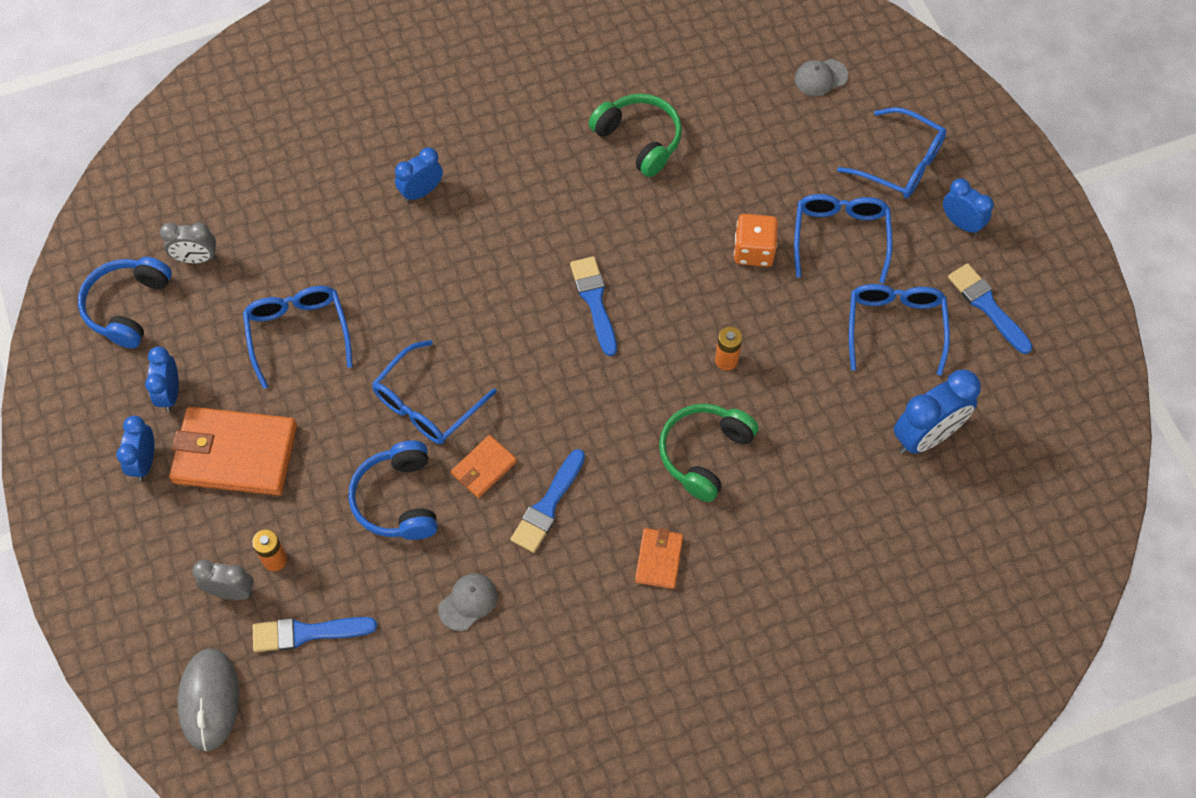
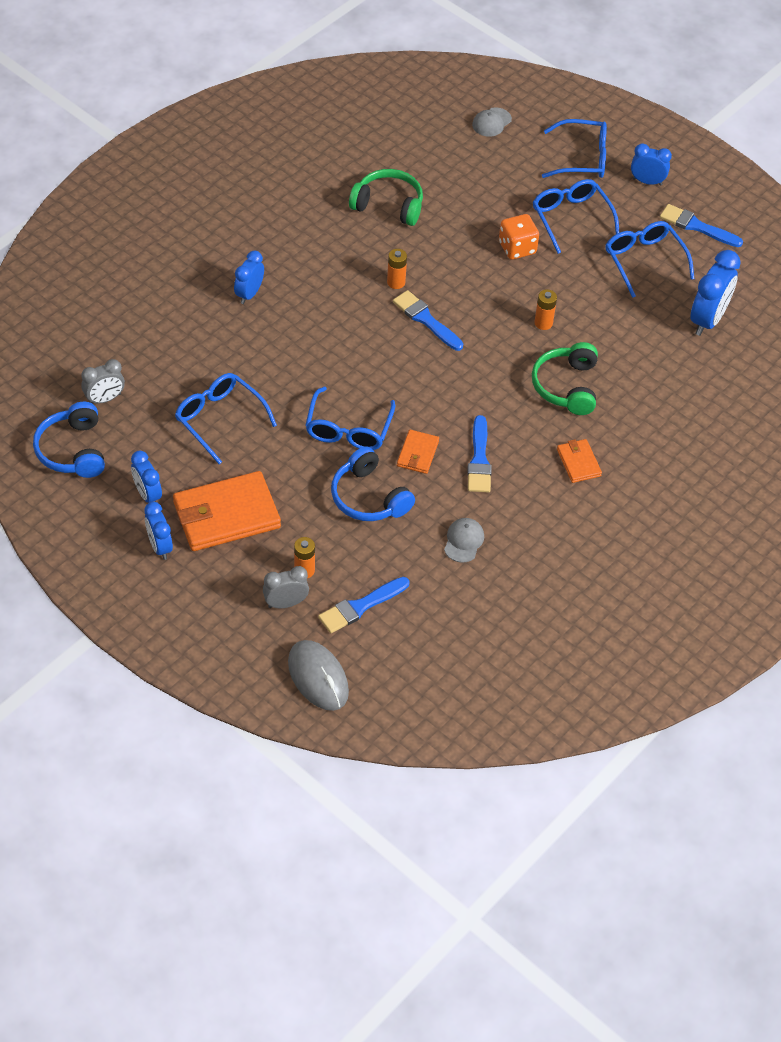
camera: 30 degrees left, 10 degrees down
none -> orange battery [387,249,407,289]

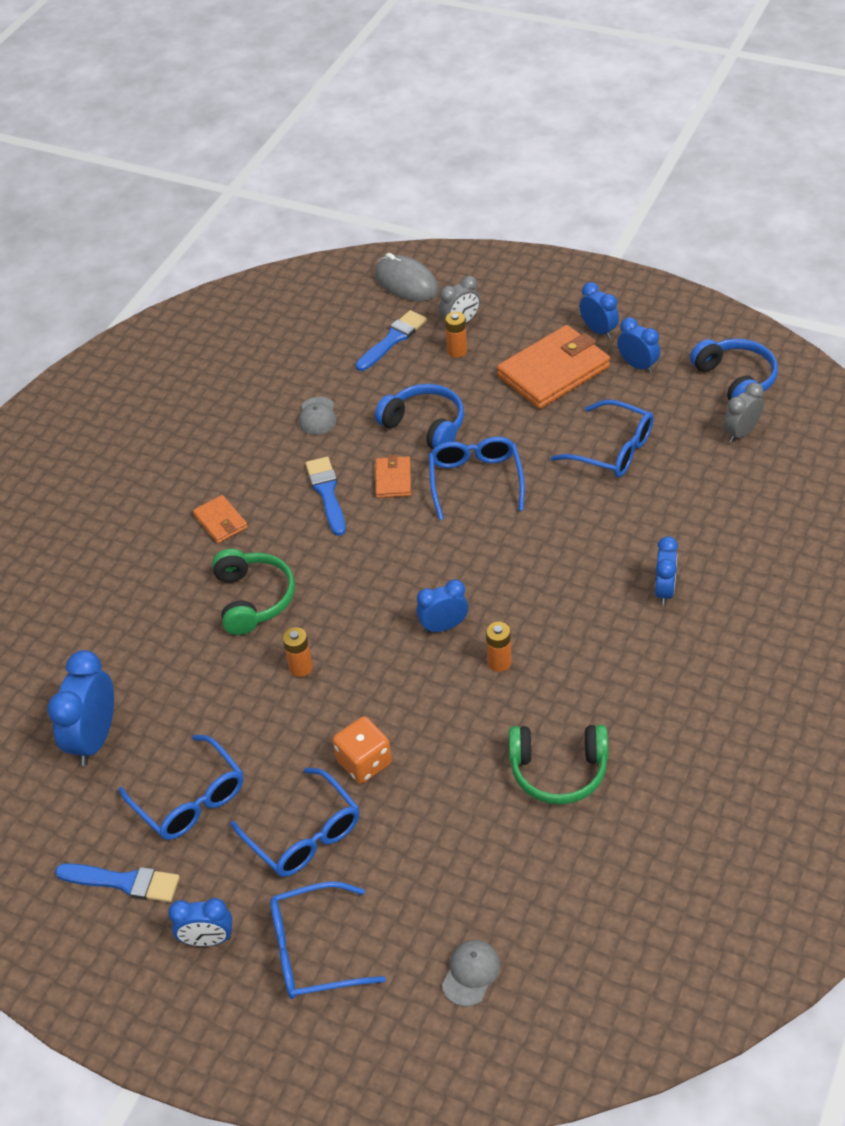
camera: 170 degrees right, 5 degrees down
blue brush [393,290,463,351] -> blue clock [416,579,468,633]

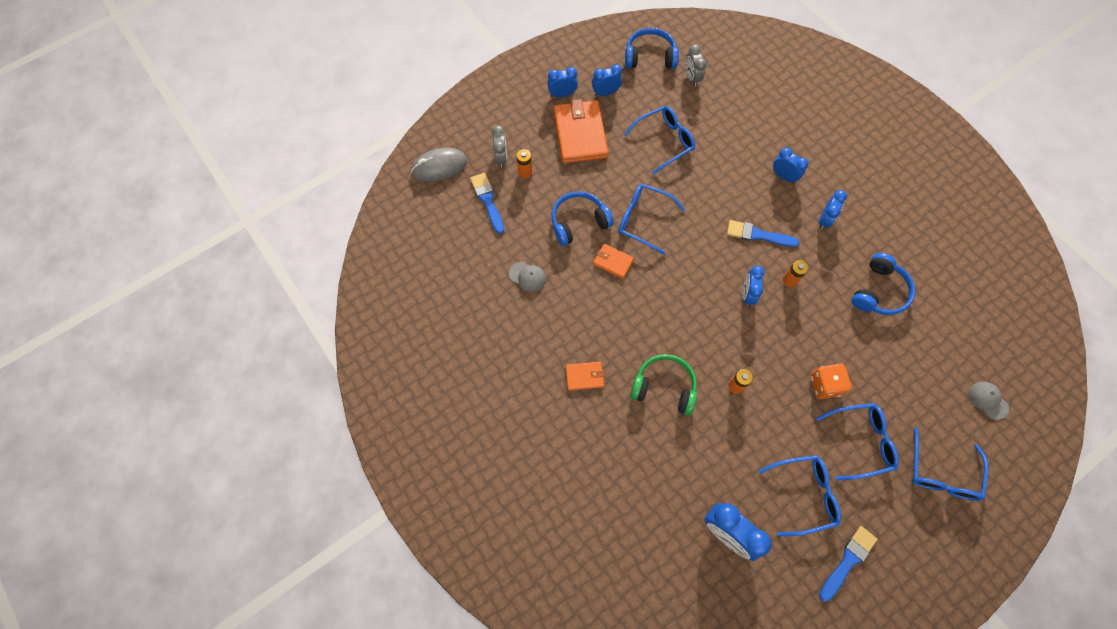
camera: 65 degrees left, 20 degrees up
blue clock [168,898,232,946] -> blue clock moved to [819,190,847,230]
blue brush [305,457,346,536] -> blue brush moved to [727,220,800,247]
green headphones [509,725,608,804] -> blue headphones [852,253,915,315]

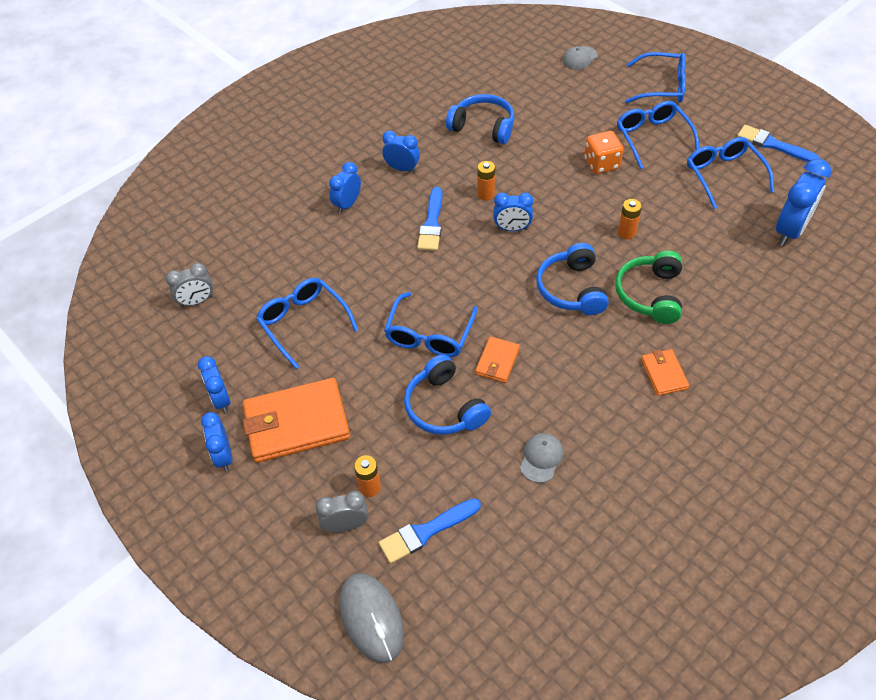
camera: 95 degrees left, 15 degrees down
blue headphones [625,28,679,69] -> blue headphones moved to [536,243,609,315]

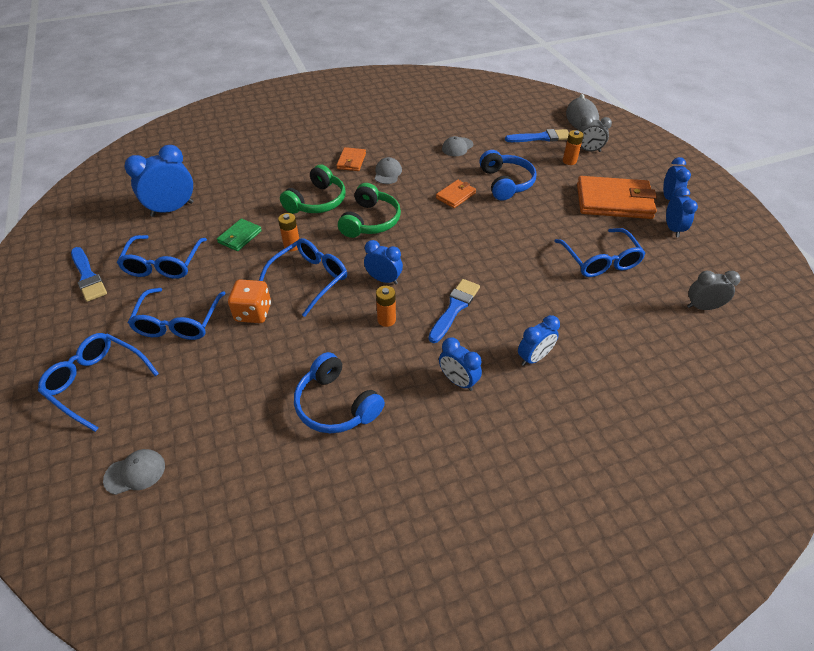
camera: 160 degrees left, 5 degrees down
blue glasses [384,292,477,357] -> blue glasses moved to [259,238,347,317]
blue headphones [536,243,609,315] -> green headphones [338,183,401,238]
none -> green wallet [217,219,262,251]
none -> grey cap [375,157,402,184]

